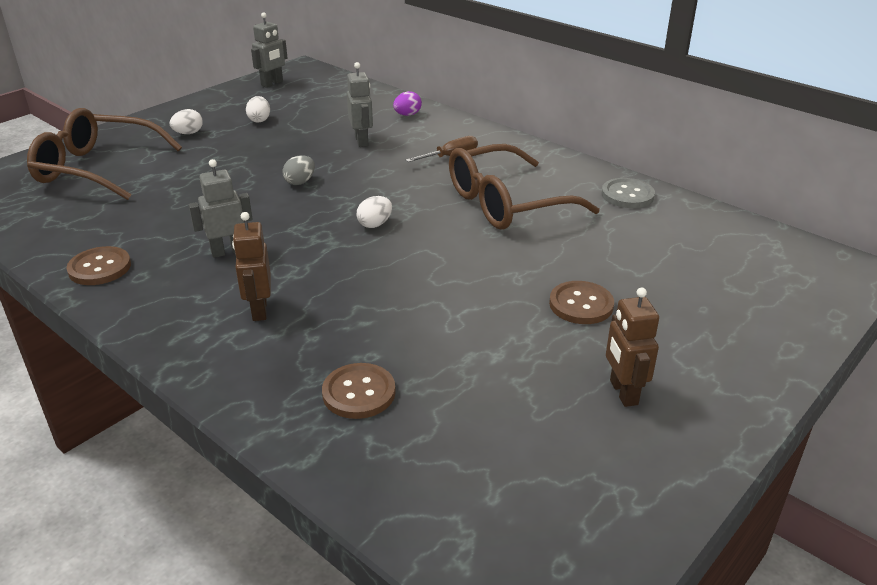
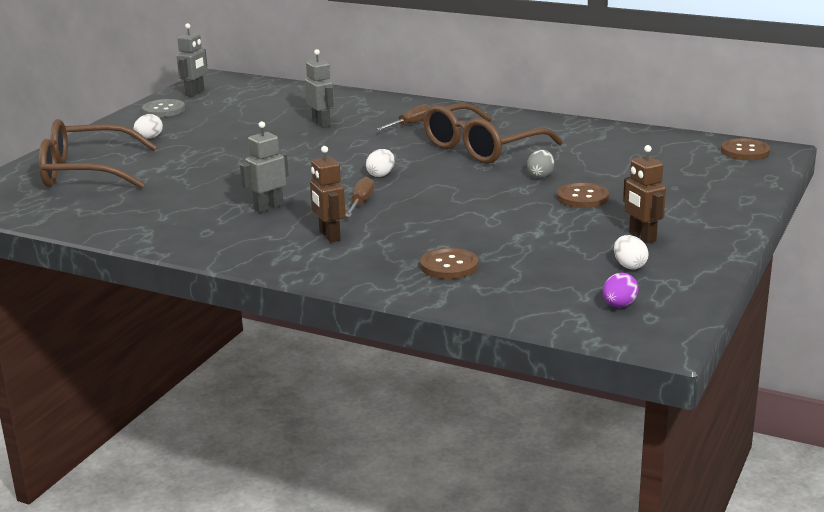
camera: 15 degrees left, 10 degrees down
brown button [66,246,131,285] -> brown button moved to [721,138,770,160]
white egg [246,96,270,123] -> white egg moved to [614,235,648,269]
grey egg [282,155,315,185] -> grey egg moved to [527,150,554,178]
purple egg [393,91,422,116] -> purple egg moved to [603,273,639,307]
grey button [602,178,655,208] -> grey button moved to [142,99,185,117]
none -> brown screwdriver [345,177,374,217]

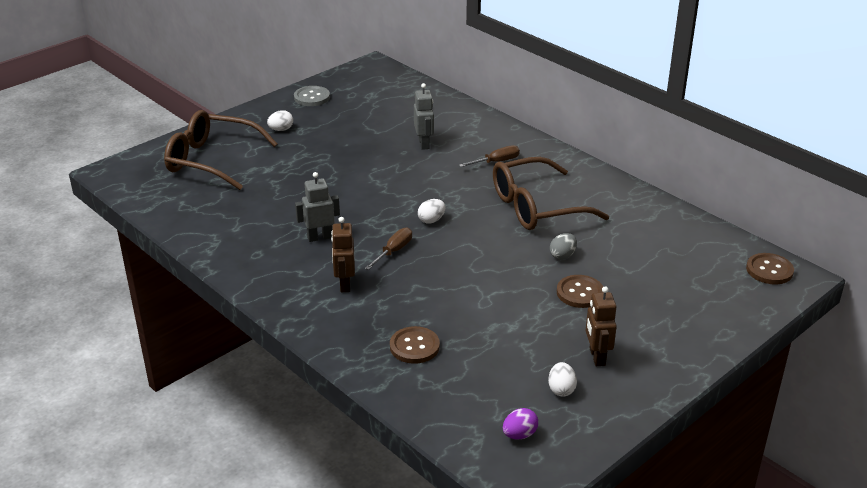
camera: 20 degrees right, 10 degrees up
grey robot [177,23,207,97] -> none

